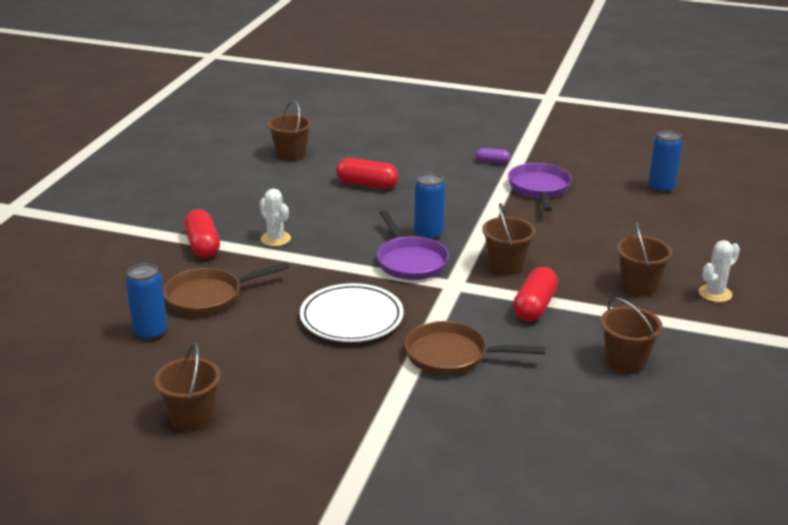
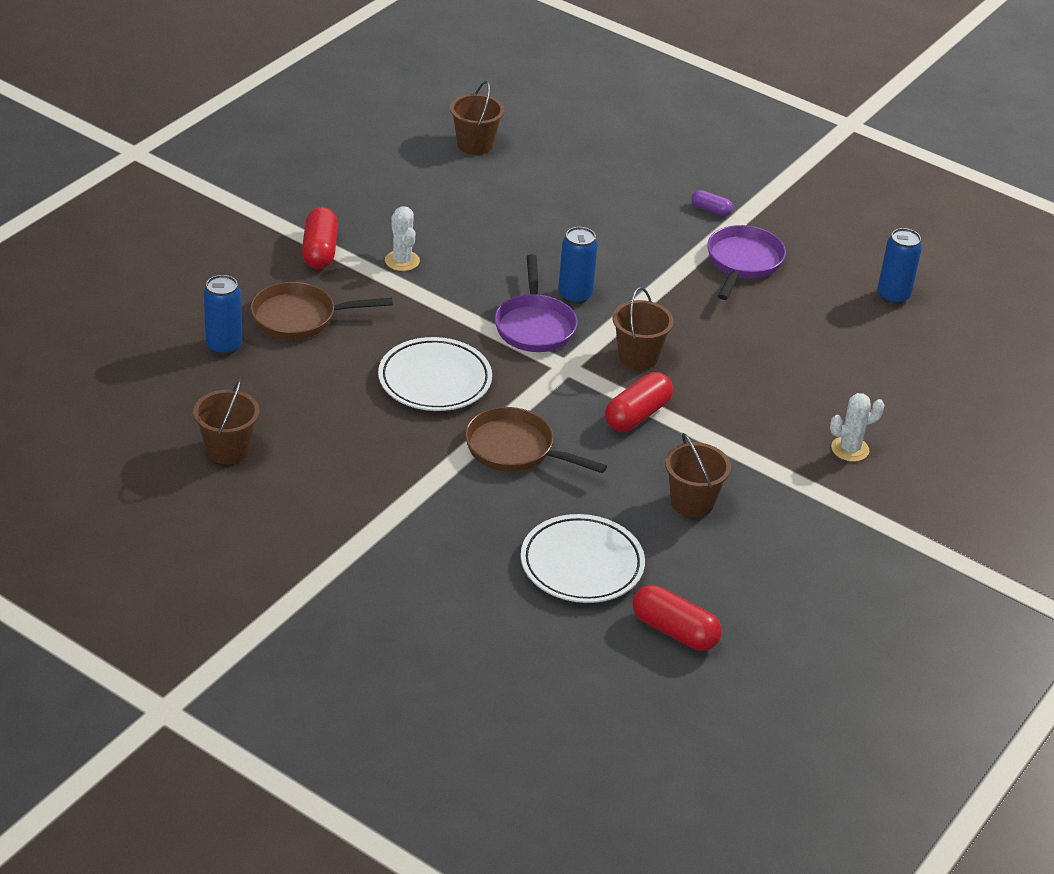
camera: 15 degrees right, 10 degrees up
red capsule [336,158,399,189] -> red capsule moved to [633,585,722,651]
brown bucket [617,222,672,296] -> none
none -> white plate [521,514,645,603]

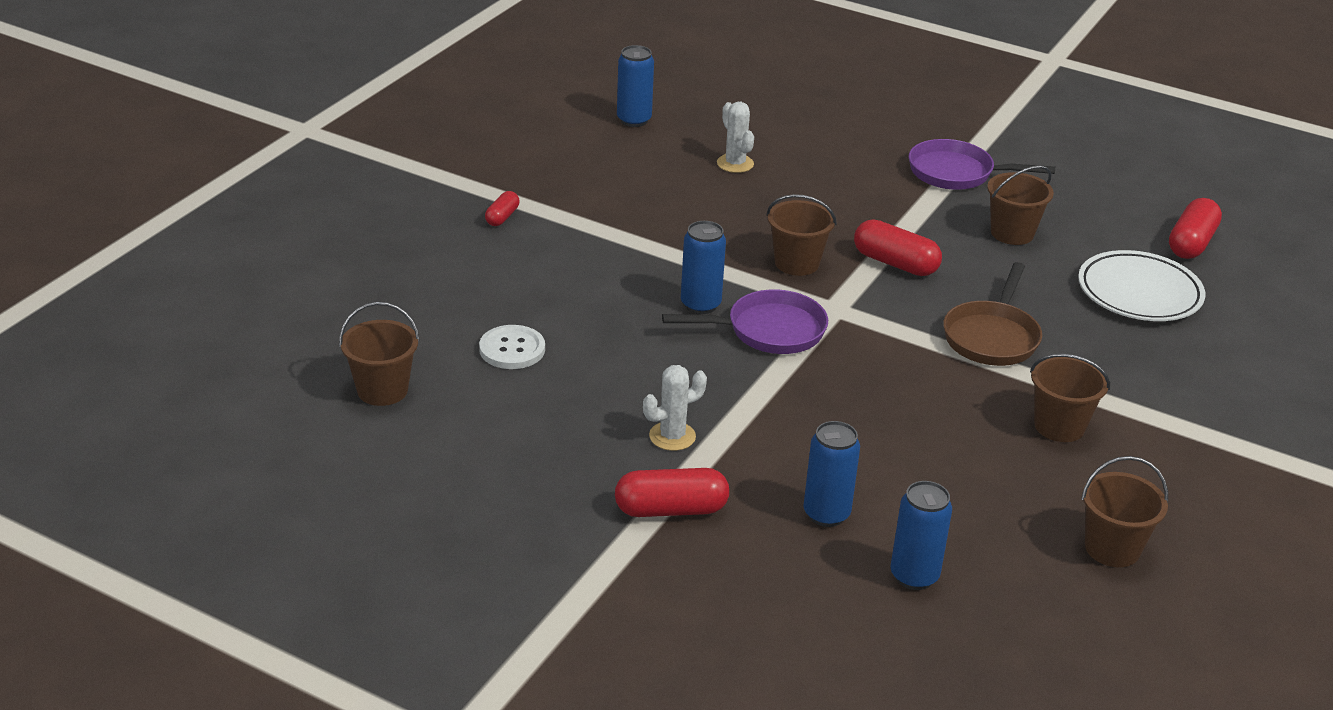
camera: 95 degrees left, 5 degrees down
brown pan [250,282,393,340] -> blue can [803,421,860,527]
white plate [378,337,492,411] -> none
purple capsule [692,190,733,216] -> red capsule [485,191,520,226]
purple pan [707,225,786,300] -> purple pan moved to [909,139,1055,190]
white cactus [830,393,885,462] -> white cactus moved to [717,102,754,173]
none -> white button [479,325,545,369]
none -> brown bucket [1030,354,1110,442]

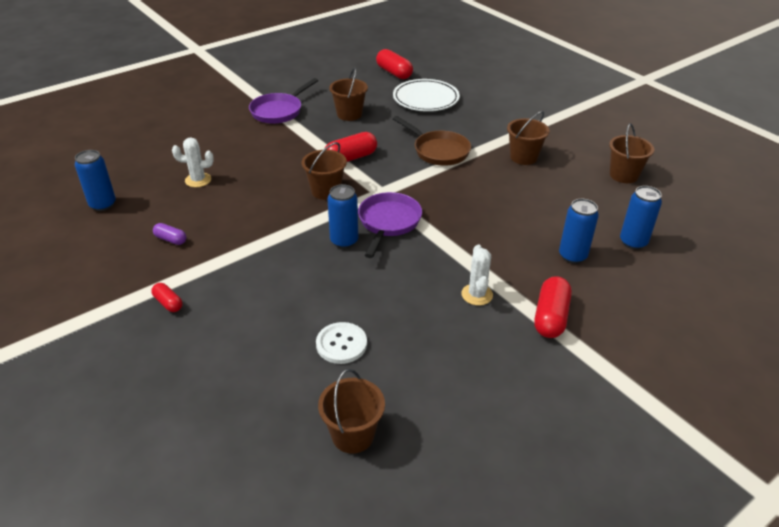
camera: 65 degrees left, 5 degrees up
none -> purple capsule [153,223,186,245]

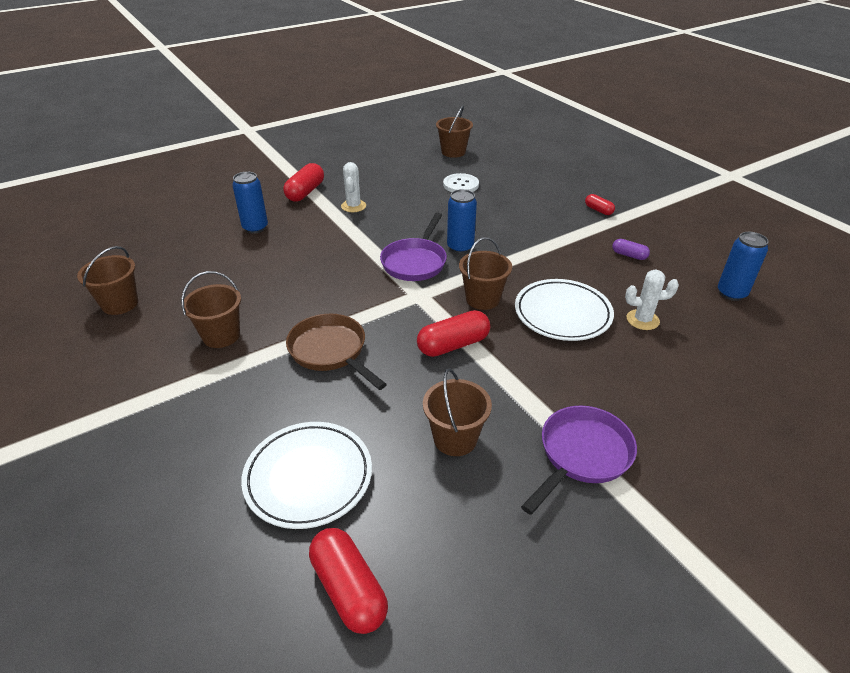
camera: 175 degrees left, 0 degrees up
blue can [620,186,662,250] -> none
none -> white plate [515,279,614,341]

